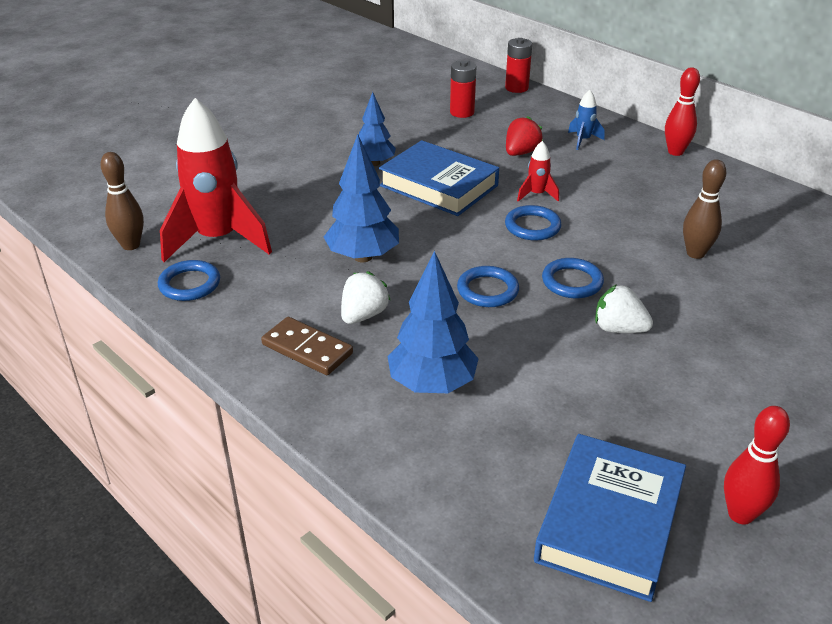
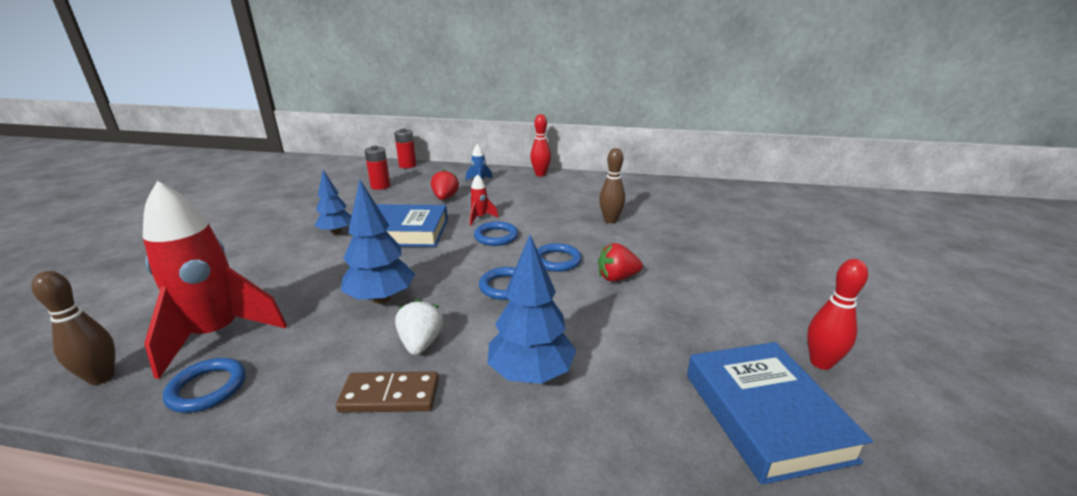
camera: 35 degrees left, 10 degrees down
white strawberry [595,285,653,333] -> red strawberry [598,243,643,282]

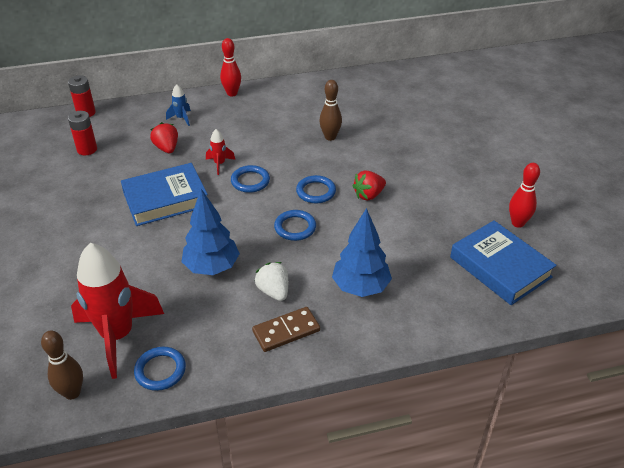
camera: 25 degrees left, 15 degrees up
blue tree [314,170,351,235] -> none

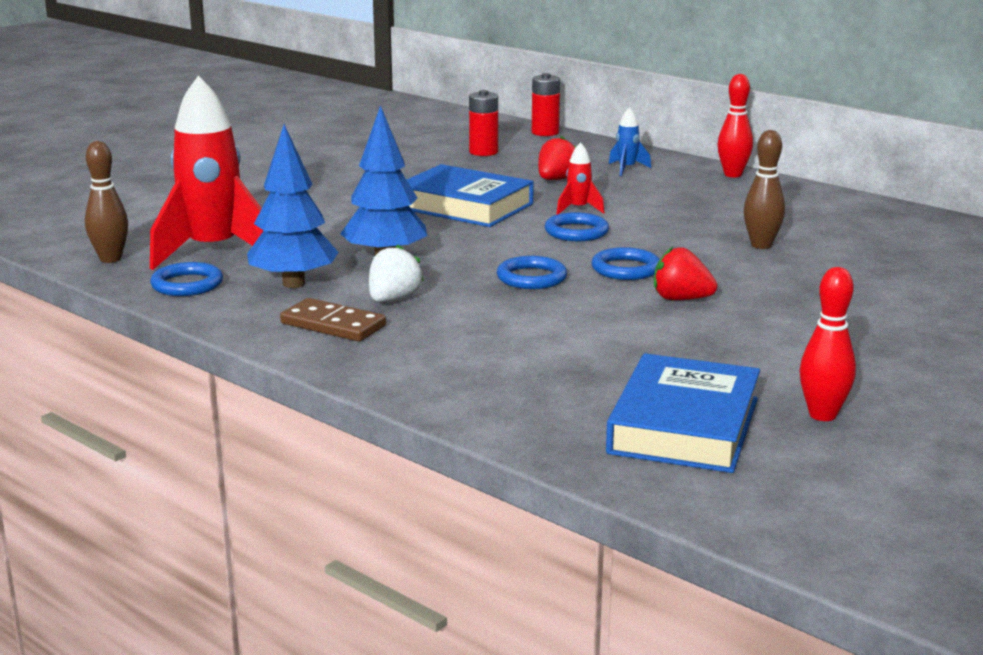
camera: 55 degrees right, 20 degrees down
blue tree [332,208,392,297] -> blue tree moved to [247,124,339,288]

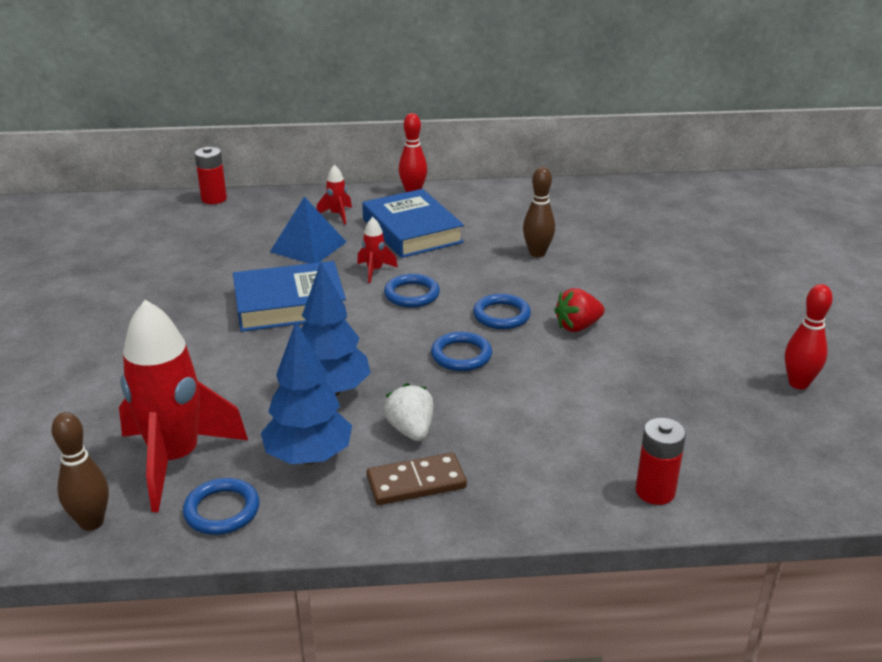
camera: 45 degrees left, 10 degrees up
red battery [469,90,498,156] -> red battery moved to [635,418,686,505]
red strawberry [538,136,577,180] -> blue pyramid [270,197,346,264]
blue book [606,353,760,473] -> blue book moved to [362,189,464,258]
blue rocket [609,107,651,176] -> red rocket [317,165,352,224]

